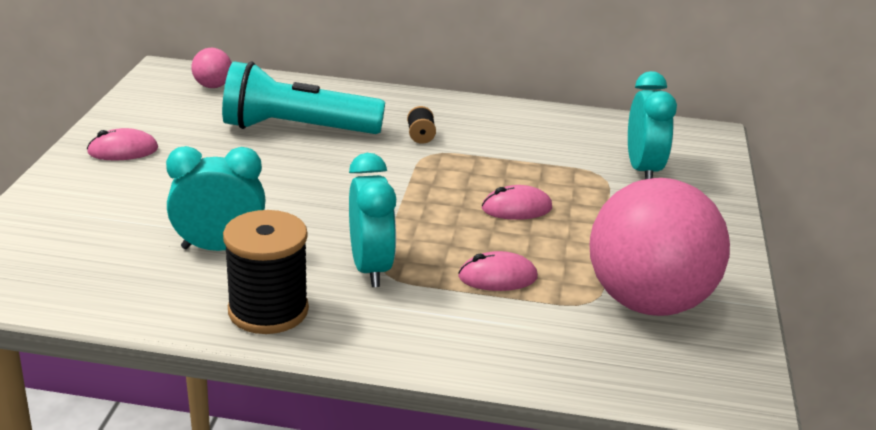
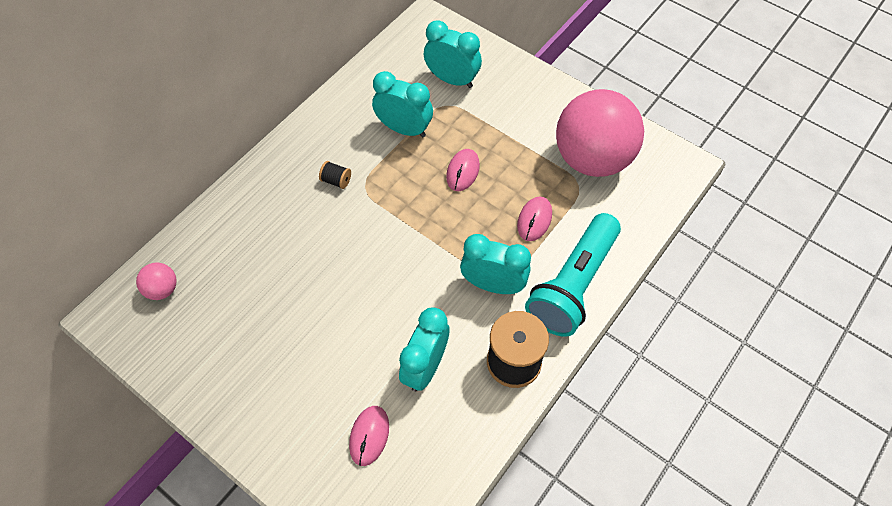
camera: 60 degrees left, 30 degrees up
pink mouse [87,128,158,161] -> pink mouse moved to [349,406,389,466]
turquoise flashlight [222,61,385,134] -> turquoise flashlight moved to [525,213,621,337]
none -> turquoise clock [372,71,433,138]

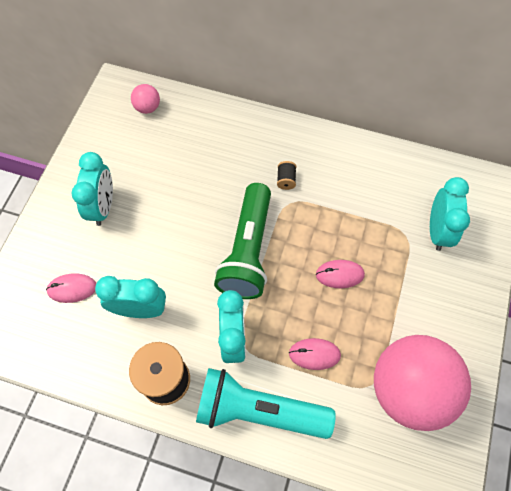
camera: 70 degrees right, 5 degrees up
turquoise clock [372,71,433,138] -> turquoise clock moved to [71,152,113,226]
none -> green flashlight [214,183,271,299]

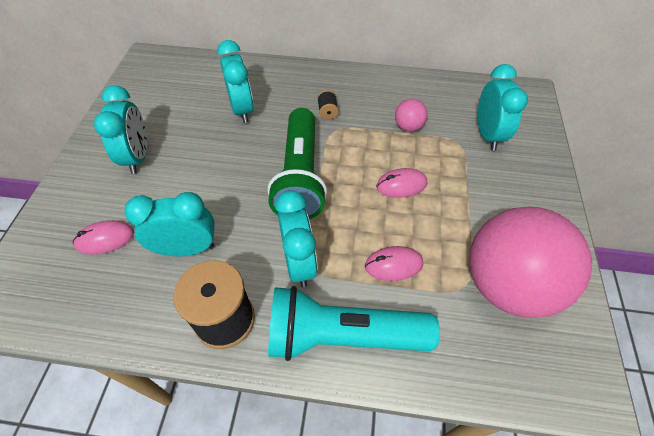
camera: 10 degrees left, 10 degrees down
pink ball [131,84,160,114] -> pink ball moved to [395,99,428,132]
none -> turquoise clock [217,40,254,123]

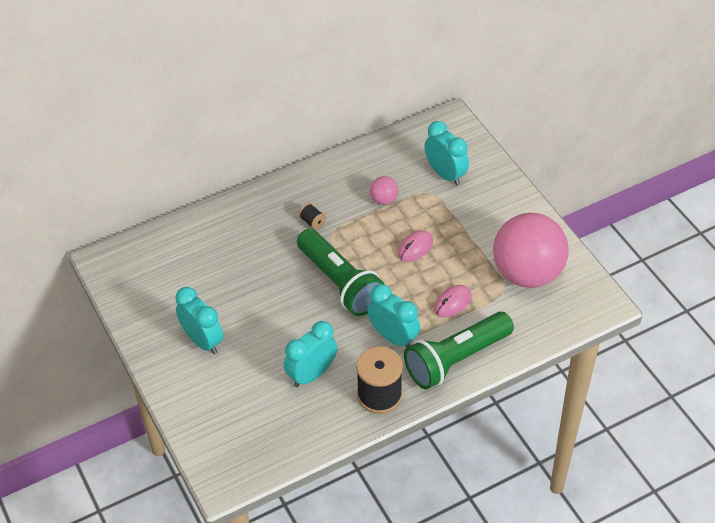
camera: 35 degrees left, 5 degrees down
pink mouse [73,220,134,255] -> none
turquoise clock [217,40,254,123] -> none
turquoise flashlight [268,286,440,361] -> green flashlight [404,312,514,389]

